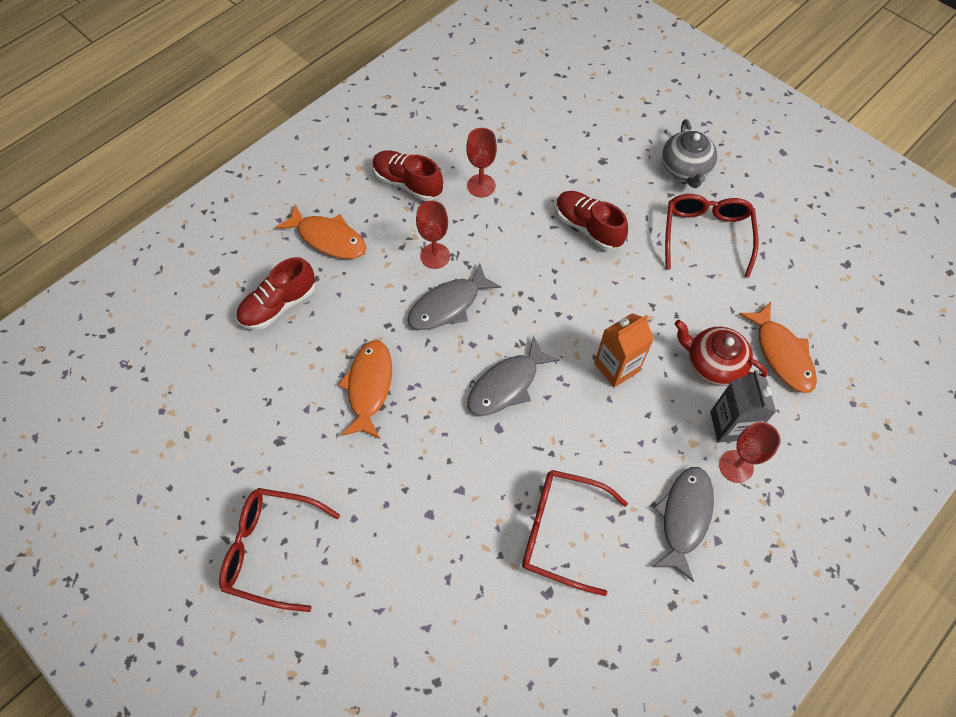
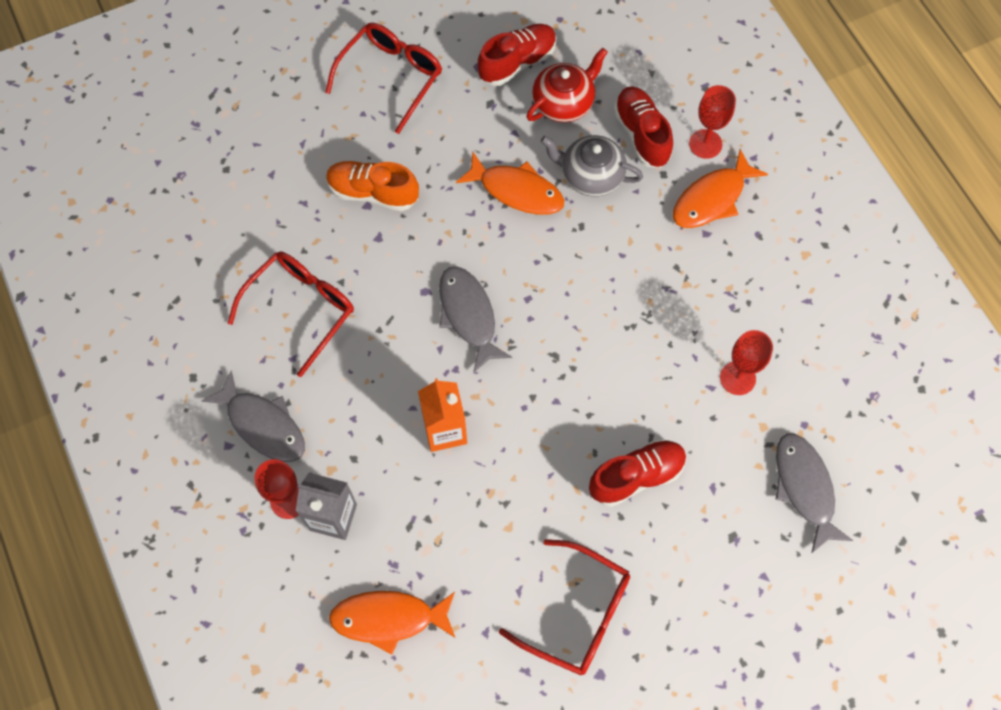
camera: 110 degrees right, 5 degrees up
red shoe [373,150,443,201] -> red shoe moved to [478,24,557,86]
grey fish [407,263,501,330] -> grey fish moved to [775,433,853,554]
red goblet [416,201,450,269] -> red goblet moved to [689,85,736,159]
grey teapot [662,119,717,188] -> grey teapot moved to [541,135,643,197]
red teapot [675,320,768,386] -> red teapot moved to [526,48,608,122]
none -> orange shoe [326,161,419,211]

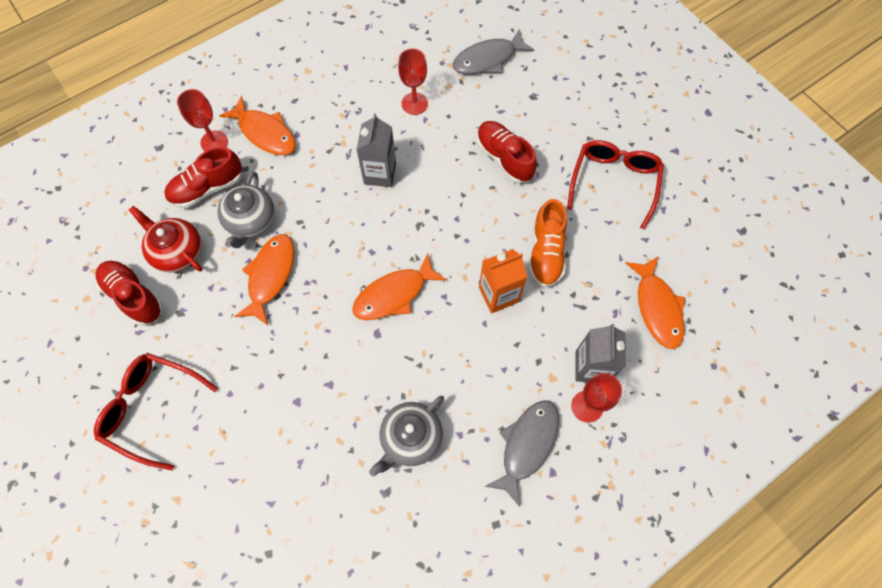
camera: 100 degrees left, 0 degrees up
red glasses [228,251,354,377] -> grey teapot [369,396,444,477]
orange shoe [326,161,419,211] -> orange shoe moved to [529,199,567,288]
grey fish [439,266,512,373] -> orange fish [352,254,447,320]
none -> grey carton [356,113,396,187]

